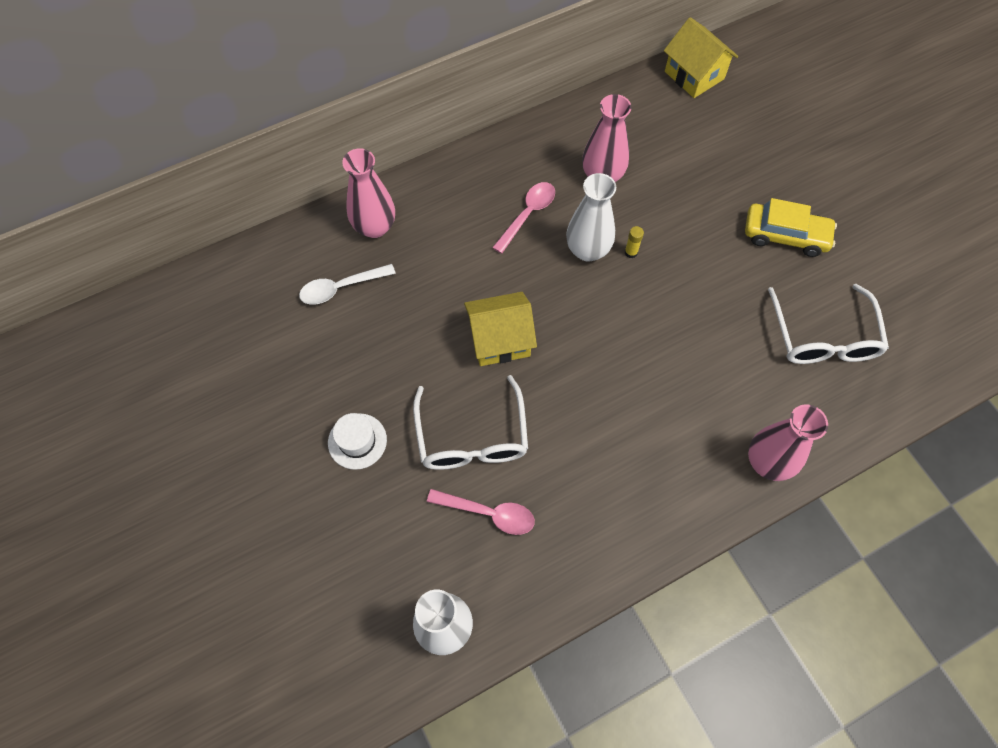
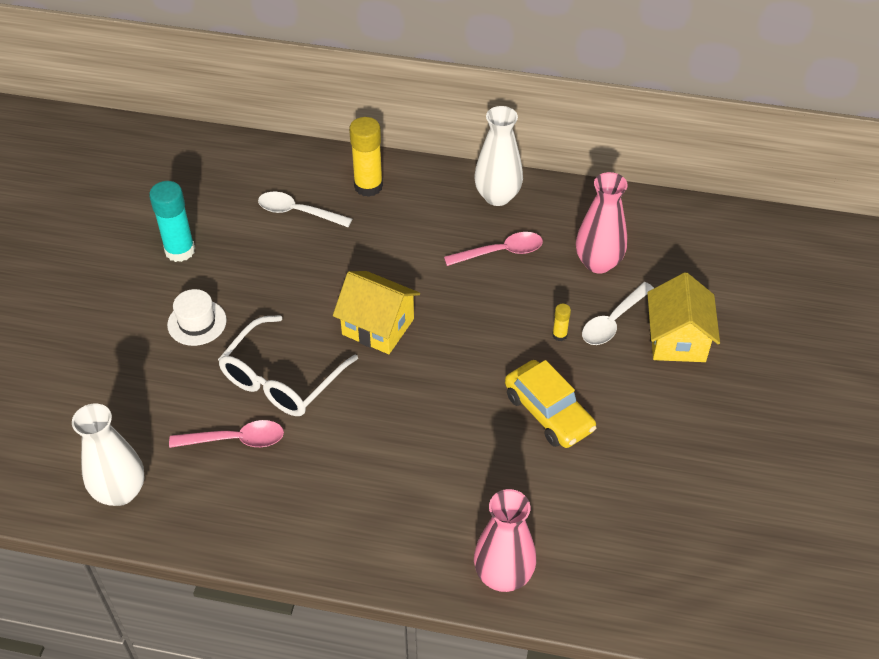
camera: 40 degrees right, 15 degrees down
pink vase [342,148,395,238] -> yellow glue stick [349,117,383,197]
pink spoon [427,489,535,535] -> pink spoon turned 60 degrees counterclockwise [169,420,284,448]
white vase [566,173,616,261] -> white vase moved to [474,106,523,206]
yellow house [664,17,739,98] -> yellow house moved to [647,272,720,362]
yellow car [745,198,837,257] -> yellow car moved to [505,360,596,448]
white glasses [768,284,889,364] -> none
none -> turquoise glue stick [149,181,195,262]
none -> white spoon [582,282,654,345]

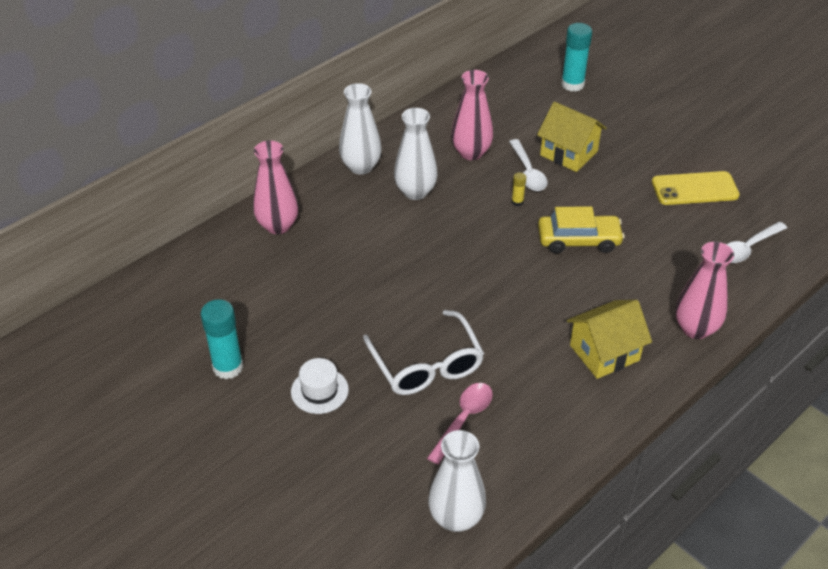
camera: 55 degrees left, 5 degrees down
white spoon [258,192,352,227] -> white spoon moved to [726,222,787,263]
yellow house [333,271,420,354] -> yellow house moved to [567,300,652,379]
yellow glue stick [349,117,383,197] -> pink vase [253,141,299,234]
pink spoon [444,232,543,266] -> white vase [394,108,438,200]
none -> turquoise glue stick [561,23,592,92]
none -> yellow phone [652,171,740,205]

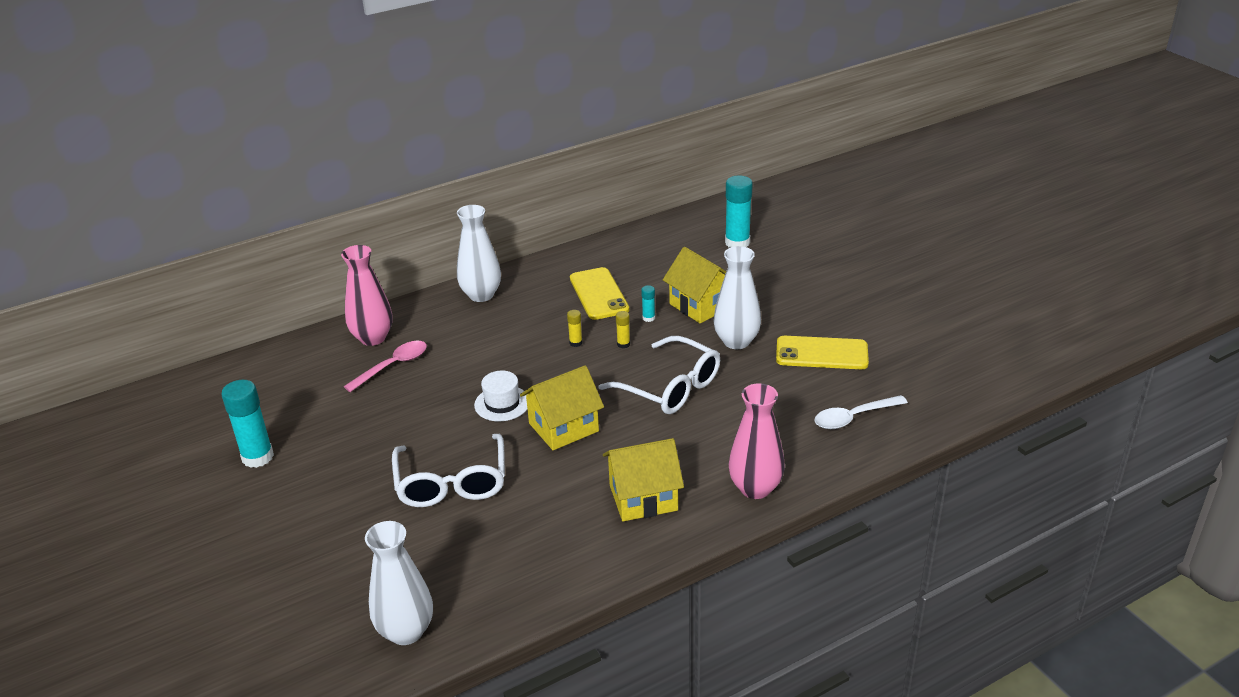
camera: 15 degrees right, 10 degrees down
white hat [291,358,349,414] -> white hat moved to [474,371,528,421]
white vase [394,108,438,200] -> white vase moved to [714,246,761,349]
pink spoon [427,383,493,465] -> pink spoon moved to [344,341,427,392]
pink vase [451,70,493,160] -> yellow phone [570,267,629,320]
white spoon [509,139,548,191] -> turquoise glue stick [641,285,655,322]
yellow car [538,206,625,254] -> white glasses [598,336,720,414]
none -> yellow house [520,365,604,450]
none -> yellow glue stick [567,310,582,347]

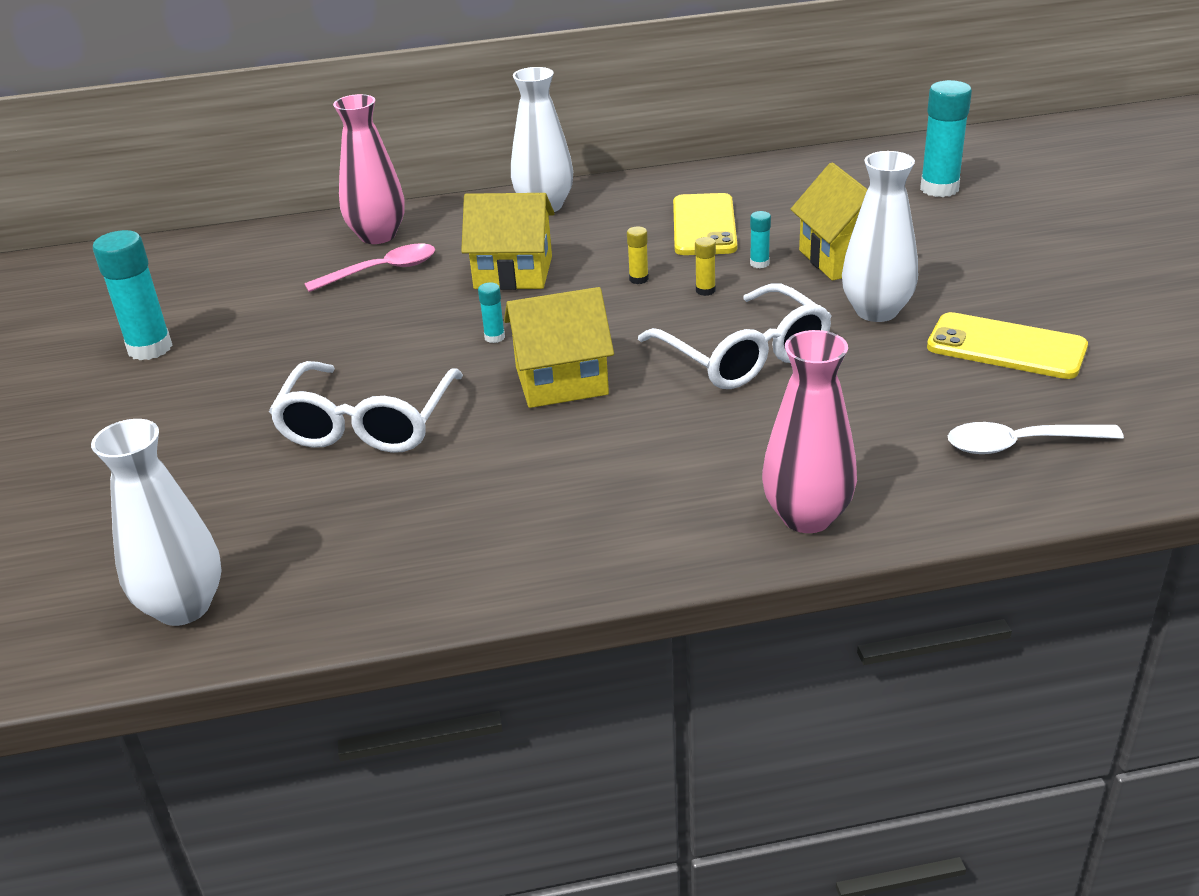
camera: 20 degrees right, 0 degrees up
white hat [474,371,528,421] -> turquoise glue stick [478,282,505,343]
yellow house [603,438,684,521] -> yellow house moved to [461,193,555,290]

